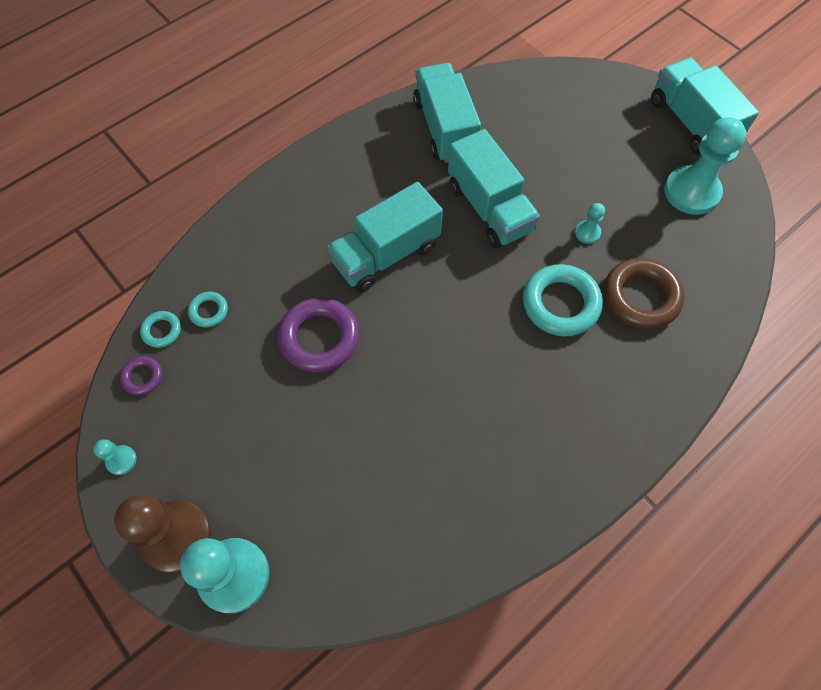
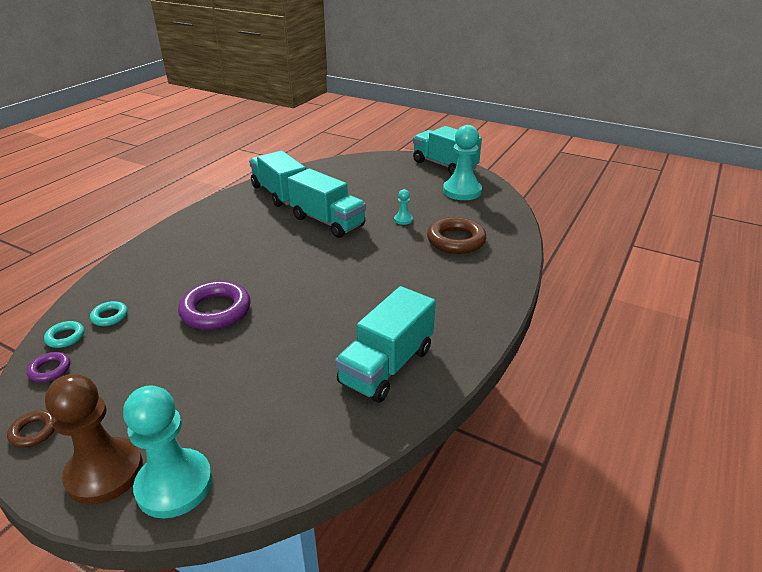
camera: 20 degrees left, 30 degrees down
turquoise pawn [93,439,137,475] -> brown ring [7,410,55,448]
turquoise truck [327,182,443,292] -> turquoise truck moved to [335,286,436,403]
turquoise ring [523,264,603,337] -> none

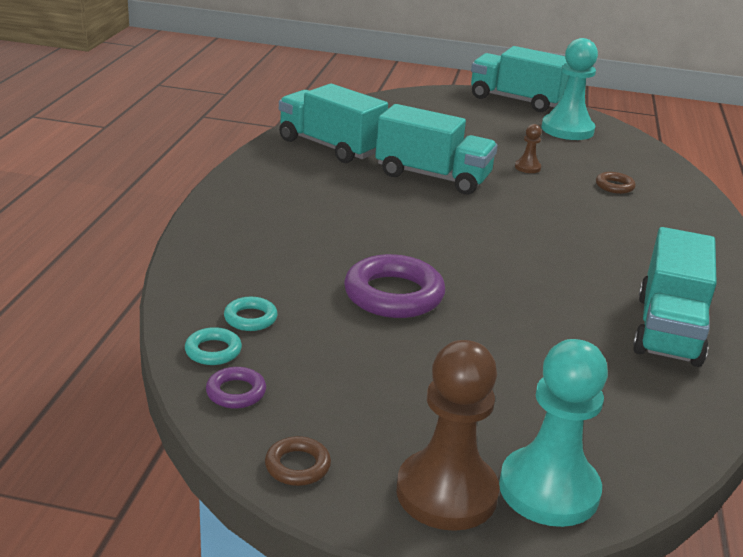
camera: 20 degrees left, 5 degrees down
turquoise pawn [394,189,413,225] -> brown pawn [515,124,542,173]
brown ring [427,217,486,254] -> brown ring [596,172,636,194], size x0.50

